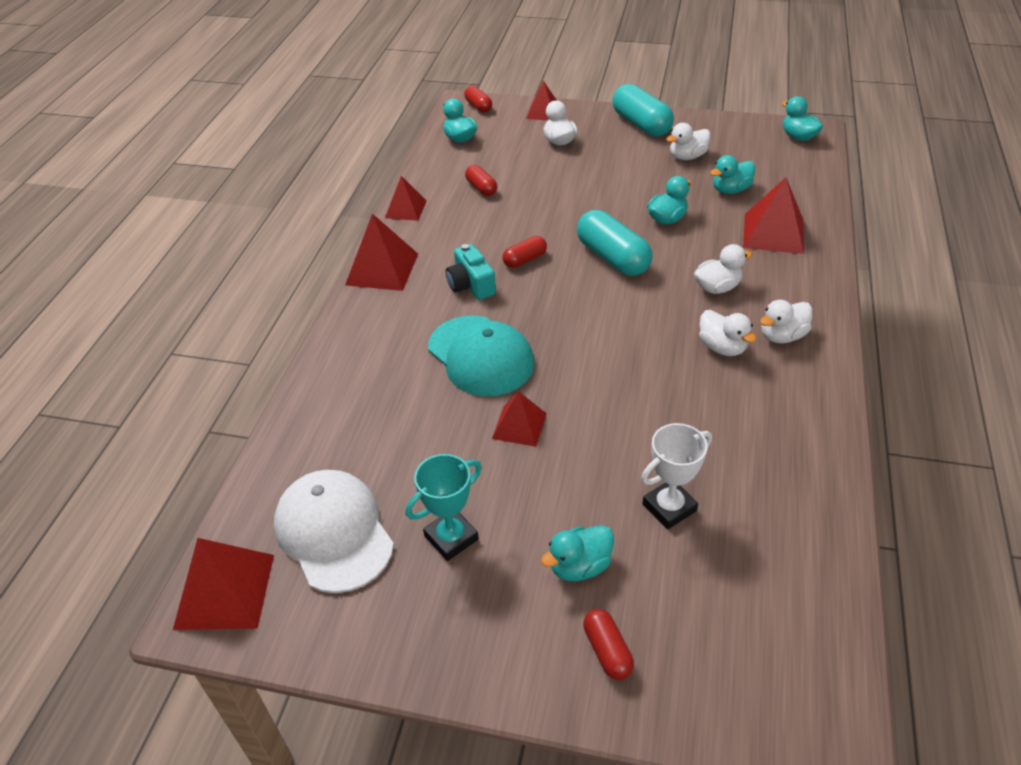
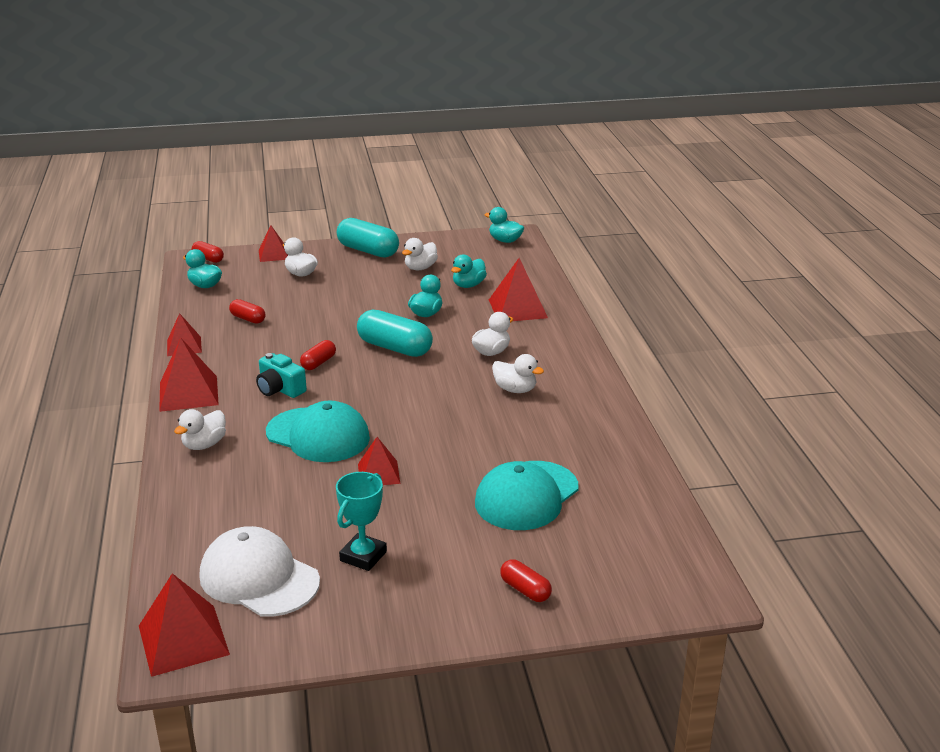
camera: 25 degrees left, 15 degrees down
turquoise duck [541,525,614,581] -> none
white trophy [641,423,712,529] -> turquoise cap [475,461,579,530]
white duck [760,300,812,343] -> white duck moved to [174,409,226,450]

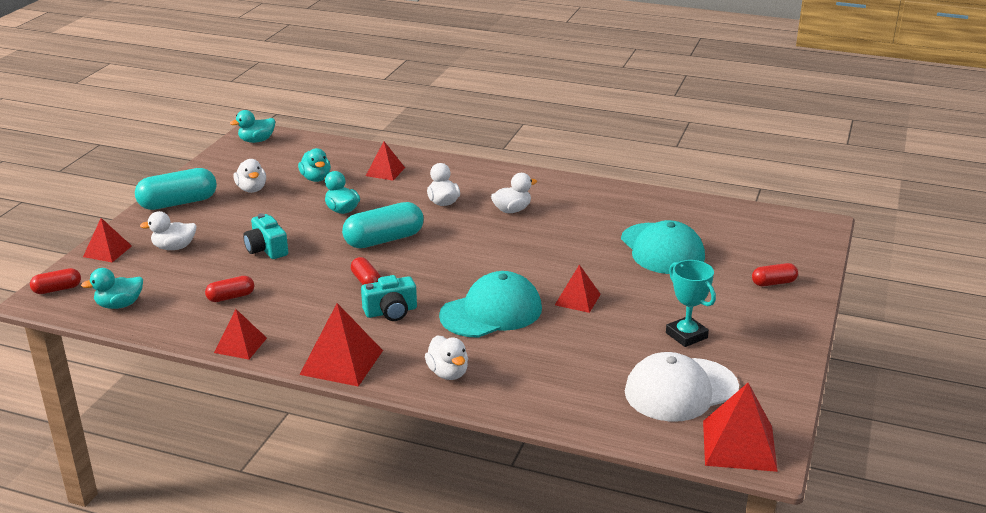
camera: 60 degrees left, 0 degrees up
red pyramid [489,258,548,321] -> red pyramid [366,141,405,180], size x0.63
none -> turquoise camera [243,213,288,259]

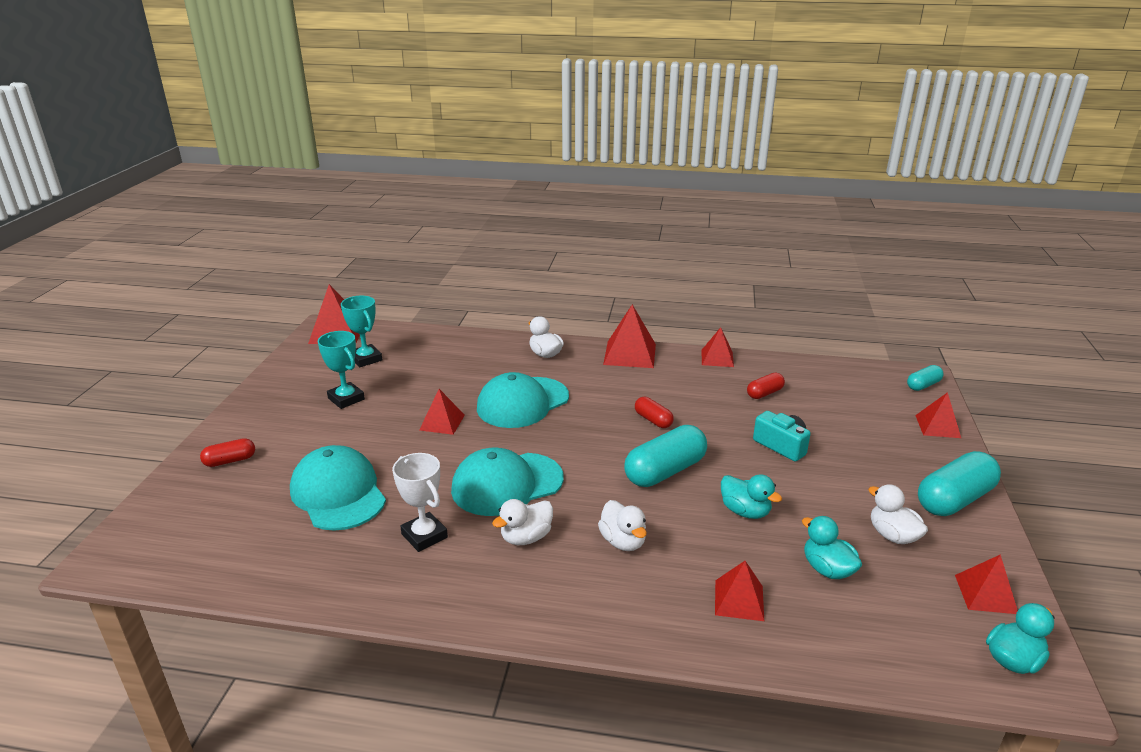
camera: 170 degrees right, 0 degrees up
red capsule [30,268,81,294] -> turquoise capsule [907,365,944,391]
turquoise duck [81,268,143,309] -> none
white duck [140,211,197,250] -> none
turquoise camera [361,275,417,321] -> none
white cap [625,352,739,422] -> turquoise trophy [341,296,382,367]
none -> white trophy [392,453,448,552]
none -> turquoise cap [451,448,564,516]
none -> red pyramid [955,554,1018,614]

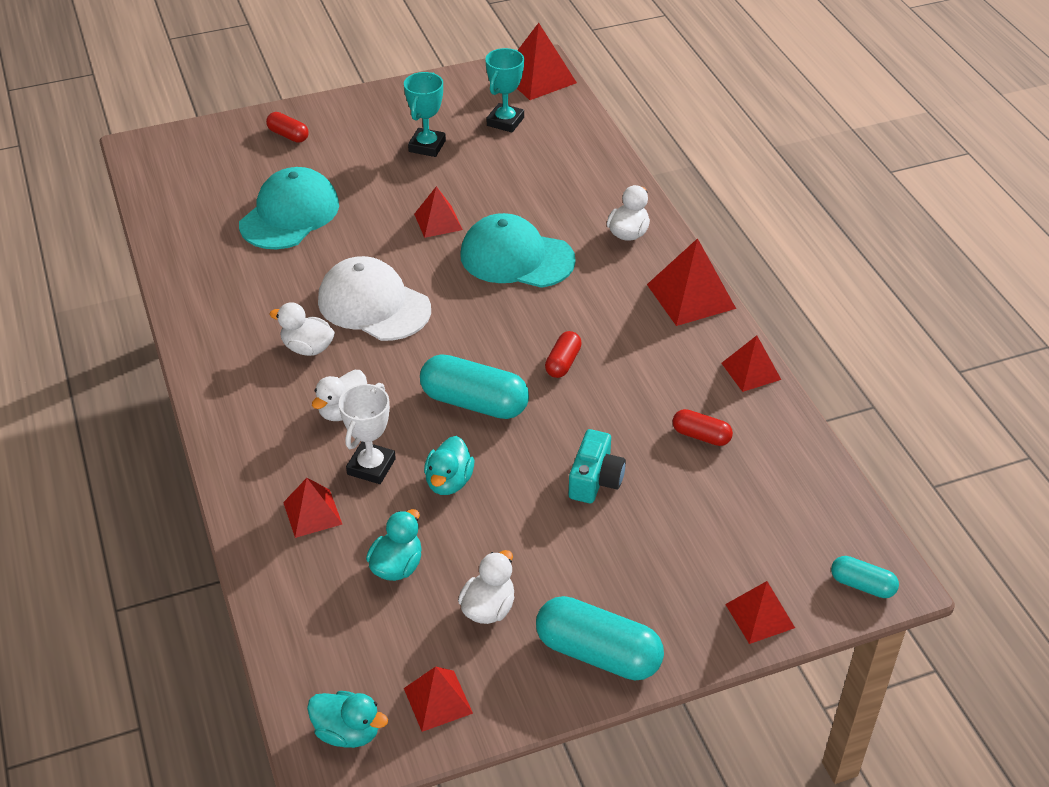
camera: 60 degrees right, 15 degrees up
white trophy [392,453,448,552] -> white trophy moved to [339,383,396,484]
turquoise cap [451,448,564,516] -> white cap [318,256,431,341]

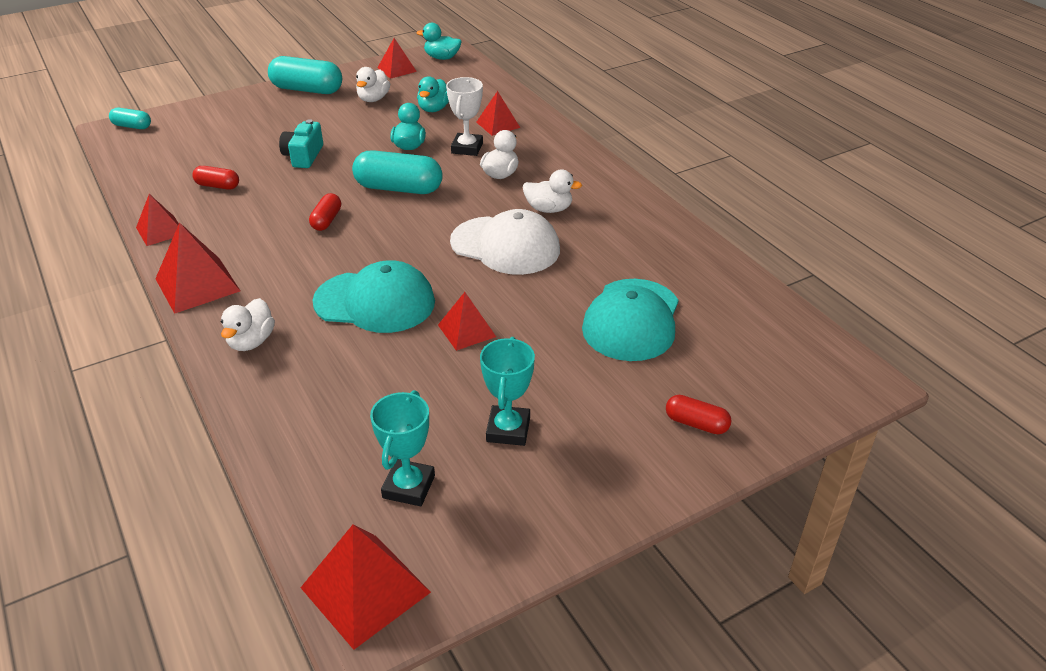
camera: 170 degrees right, 5 degrees down
red pyramid [725,581,795,644] -> none

